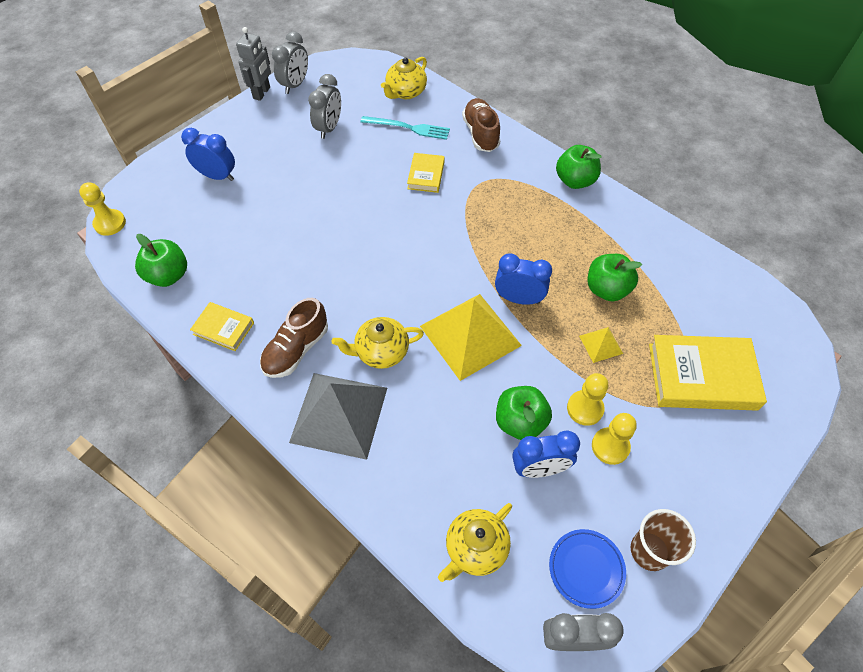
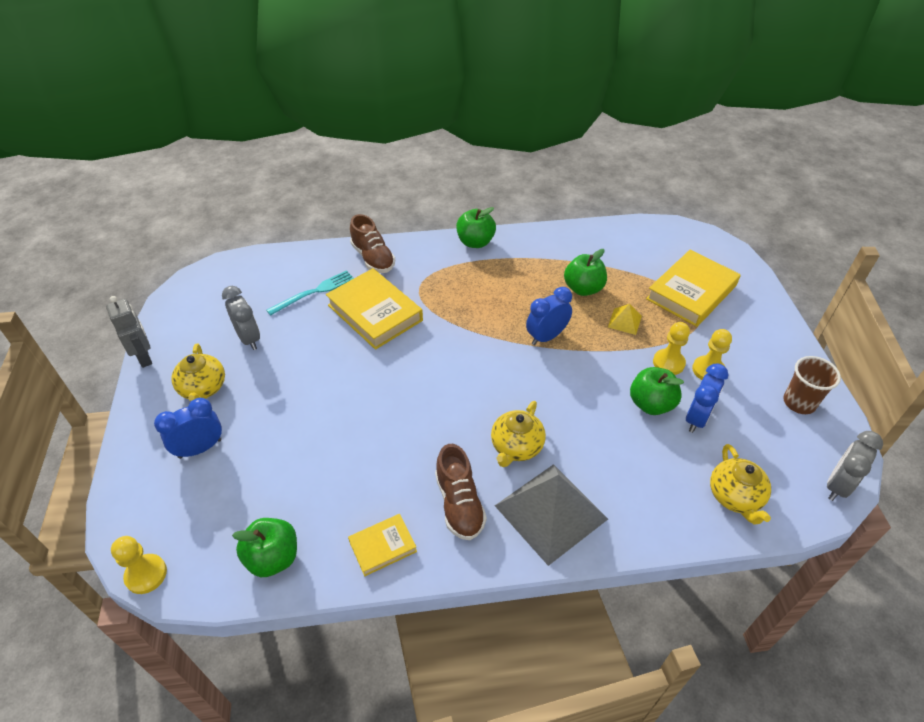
camera: 50 degrees left, 10 degrees down
grey clock [272,31,308,94] -> none
yellow teapot [381,57,427,99] -> yellow teapot moved to [171,344,225,401]
yellow book [407,153,445,193] -> yellow book [326,268,423,350], size x1.88
yellow pyramid [420,294,522,381] -> none
brown shoe [462,98,500,152] -> brown shoe turned 150 degrees counterclockwise [350,214,395,273]
blue plate [549,529,626,609] -> none

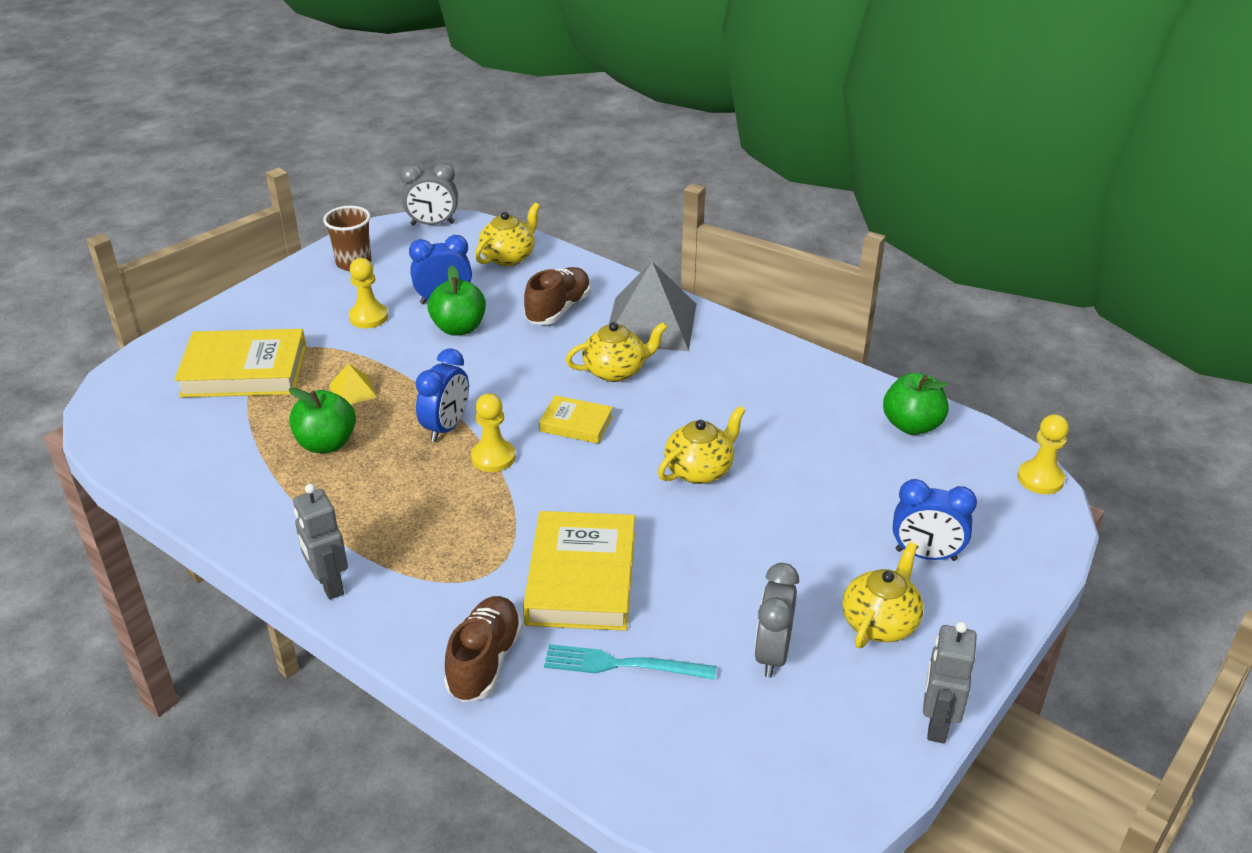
camera: 135 degrees left, 10 degrees down
yellow book [348,514,417,576] -> yellow book moved to [539,395,613,444]
brown shoe [435,444,487,540] -> brown shoe moved to [524,267,591,325]
green apple [456,207,496,248] -> grey robot [293,484,348,600]
blue clock [526,287,572,345] -> blue clock turned 75 degrees counterclockwise [415,348,469,442]
yellow pawn [653,322,690,375] -> yellow pawn moved to [471,393,515,472]
none -> yellow teapot [658,406,746,484]

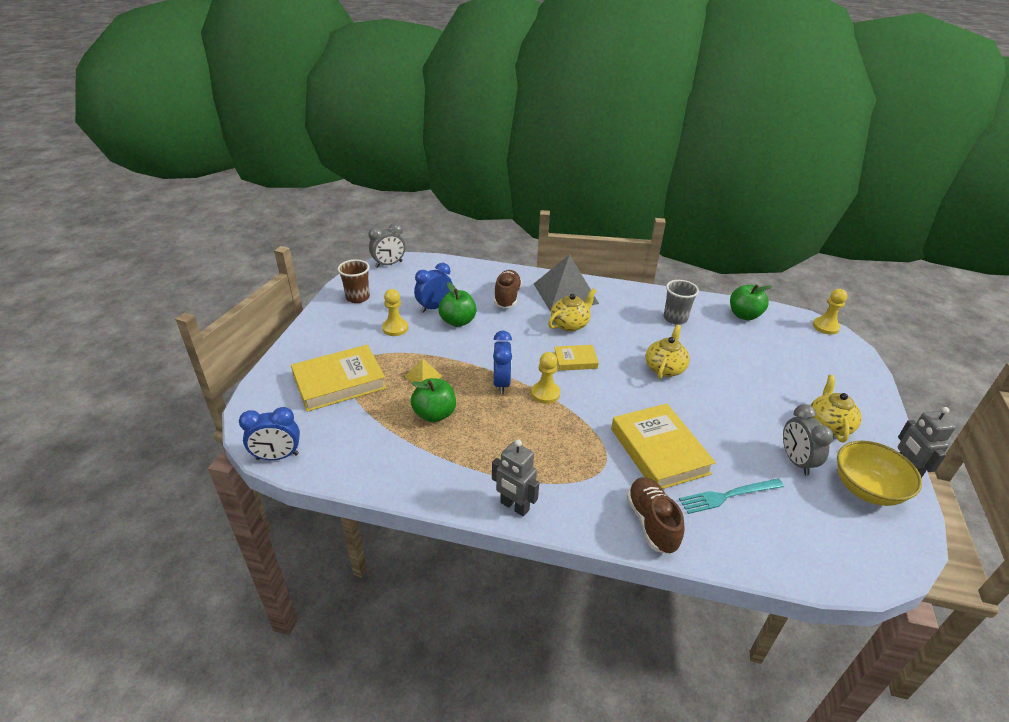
camera: 25 degrees left, 0 degrees up
yellow teapot [475,203,540,266] -> none
blue clock [893,479,977,561] -> blue clock moved to [239,407,300,460]
none -> grey cup [664,280,699,325]
none -> yellow bowl [837,441,922,506]

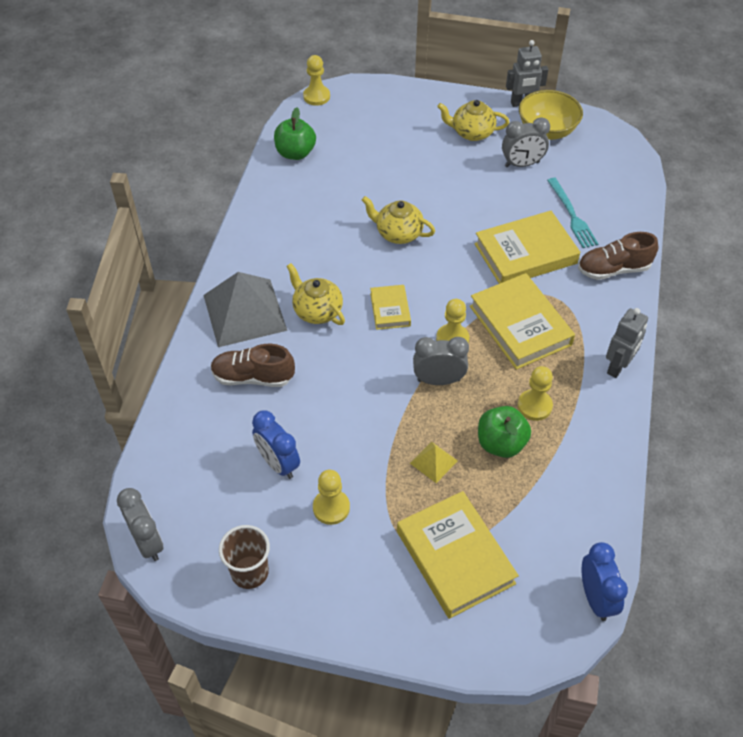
camera: 90 degrees left, 15 degrees up
green apple [438,282,477,327] -> none
blue clock [493,331,512,394] -> grey clock [413,337,469,385]
grey cup [664,280,699,325] -> none
none -> yellow book [470,273,575,370]
none -> yellow pawn [518,366,553,421]

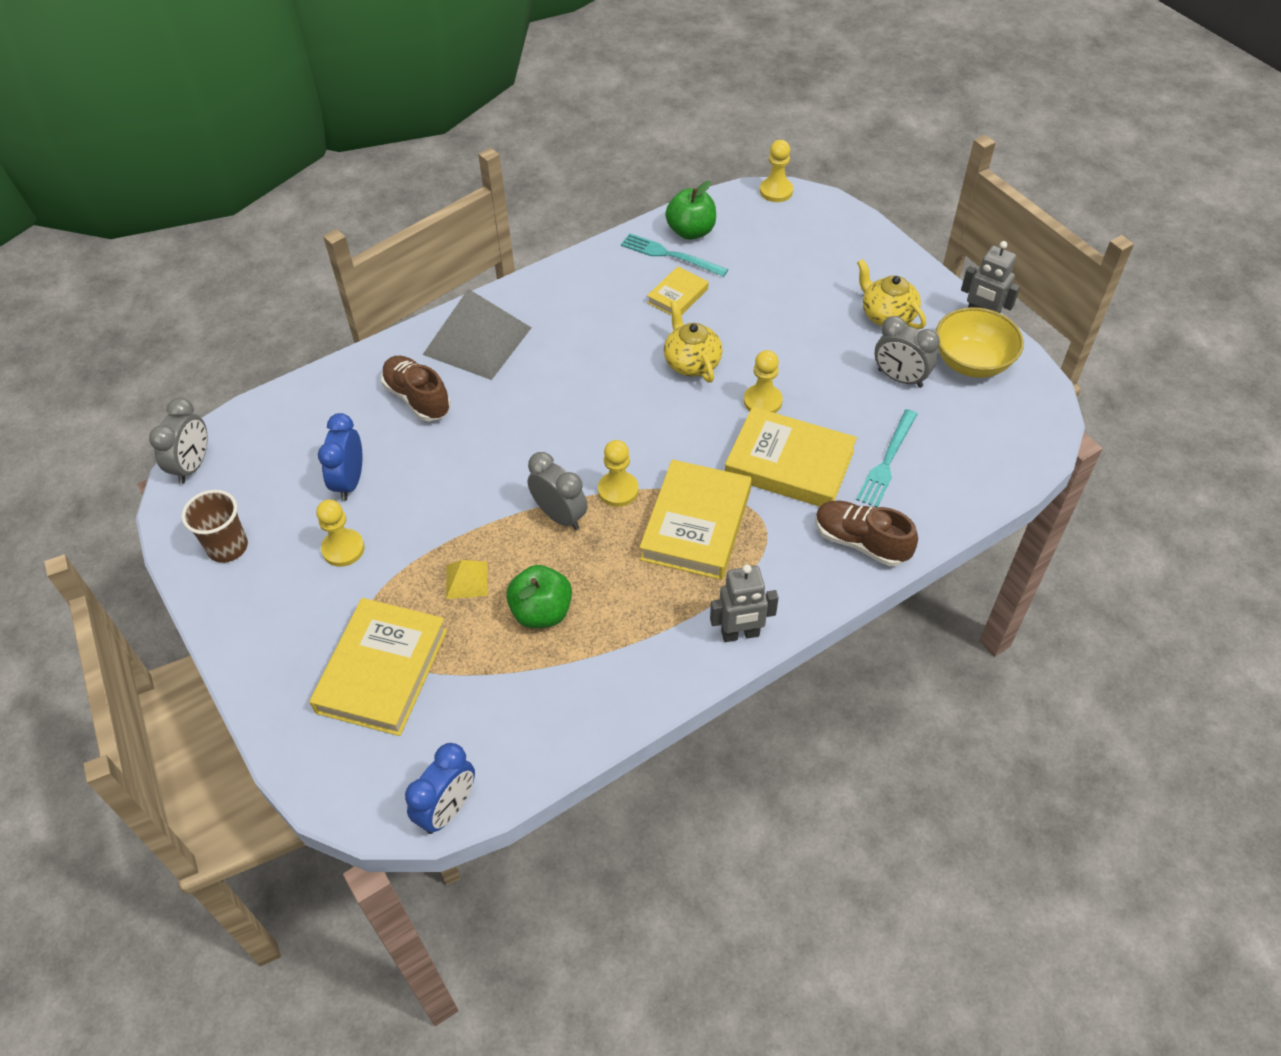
camera: 45 degrees right, 0 degrees up
yellow teapot [287,263,345,325] -> none
yellow book [370,285,411,330] -> yellow book moved to [647,266,709,315]
yellow pawn [518,366,553,421] -> yellow pawn moved to [744,350,783,413]
none -> turquoise fork [621,233,728,277]

